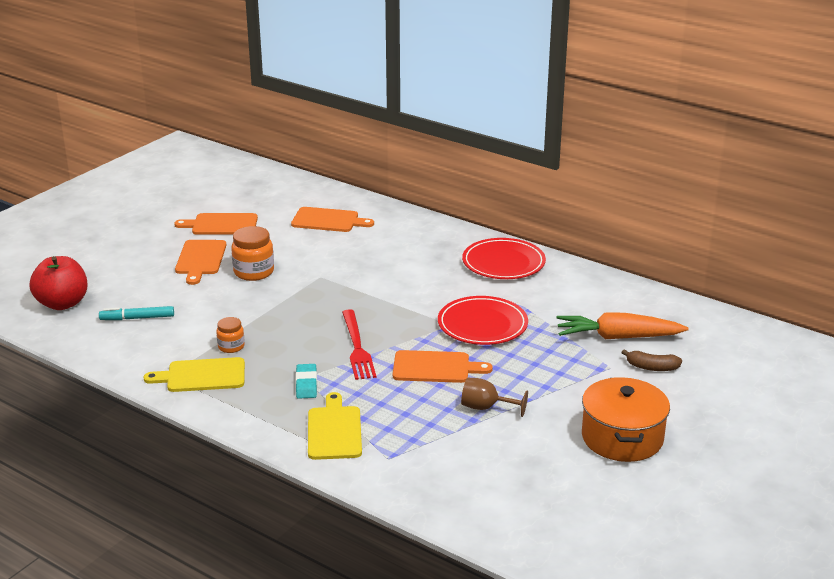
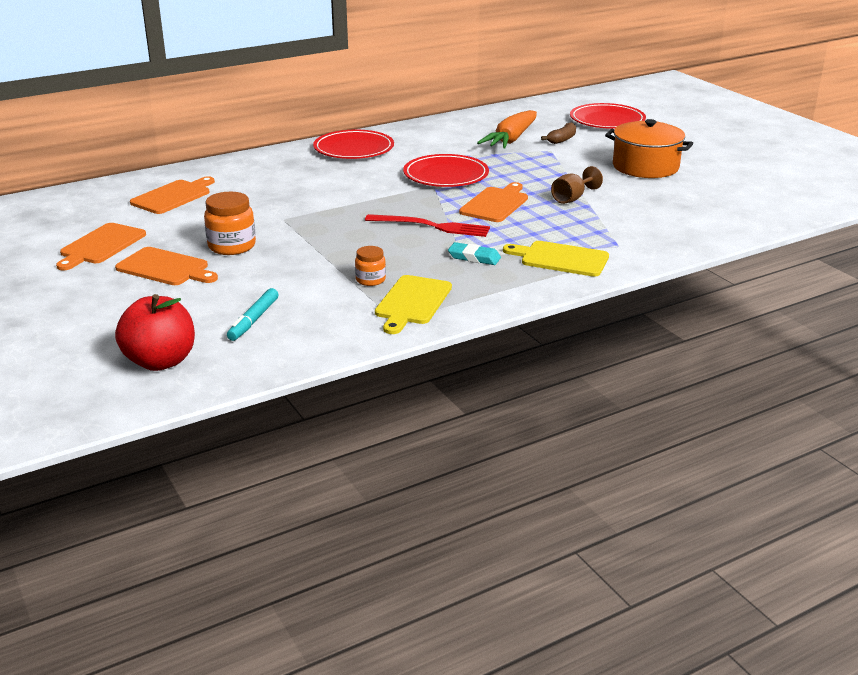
camera: 65 degrees left, 0 degrees up
none -> red plate [570,103,646,129]

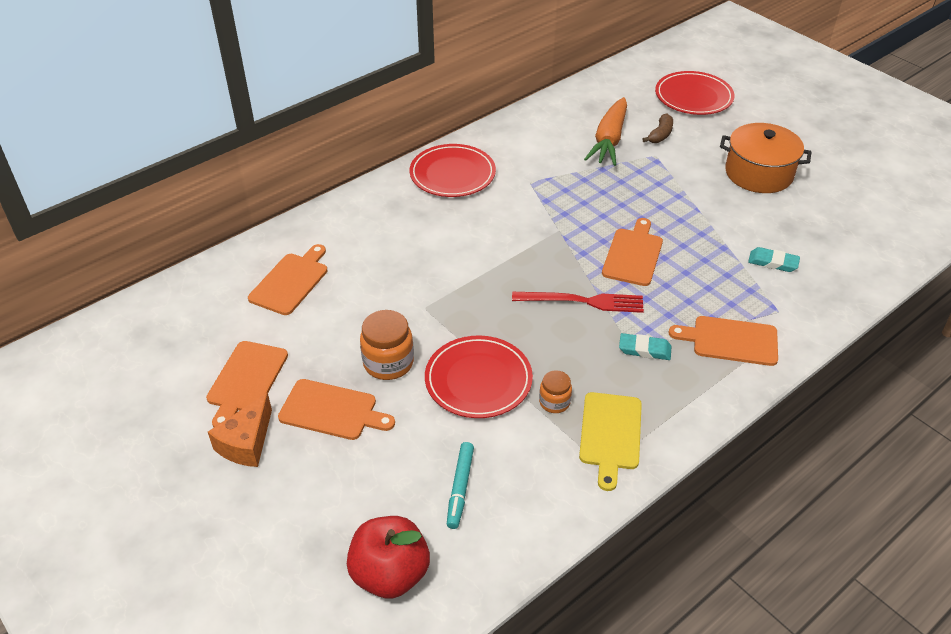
camera: 10 degrees left, 15 degrees up
red plate [403,154,489,187] -> red plate moved to [425,336,533,418]
yellow cutting board [503,241,609,277] -> orange cutting board [669,316,778,366]
brown goblet [551,166,603,204] -> none
none -> orange cheese [208,392,272,467]
none -> turquoise eraser [748,247,800,272]

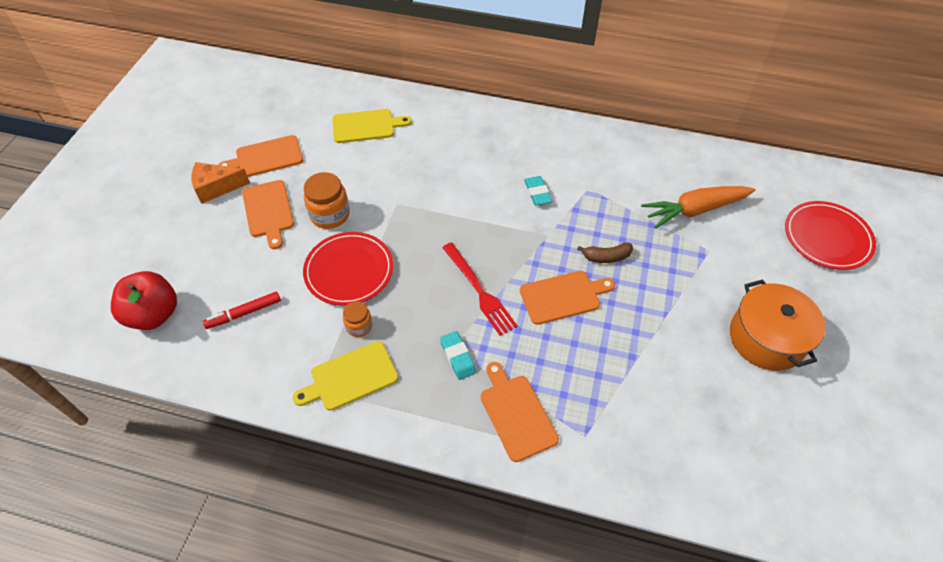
camera: 55 degrees right, 10 degrees up
orange cutting board [248,244,327,315] -> yellow cutting board [332,109,412,143]
red plate [409,144,496,197] -> none
turquoise marker [447,442,474,529] -> red marker [203,292,281,329]
brown banana [642,113,673,143] -> brown banana moved to [577,242,633,263]
turquoise eraser [748,247,800,272] -> turquoise eraser moved to [524,176,552,205]

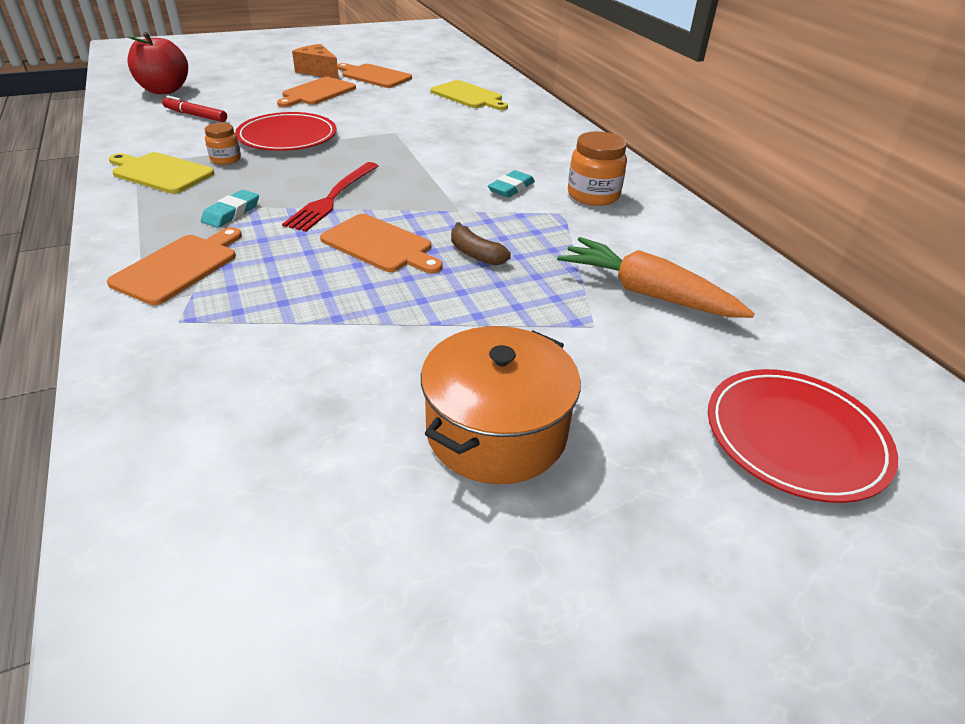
camera: 50 degrees right, 15 degrees down
orange jar [304,172,350,229] -> orange jar moved to [568,131,627,206]

